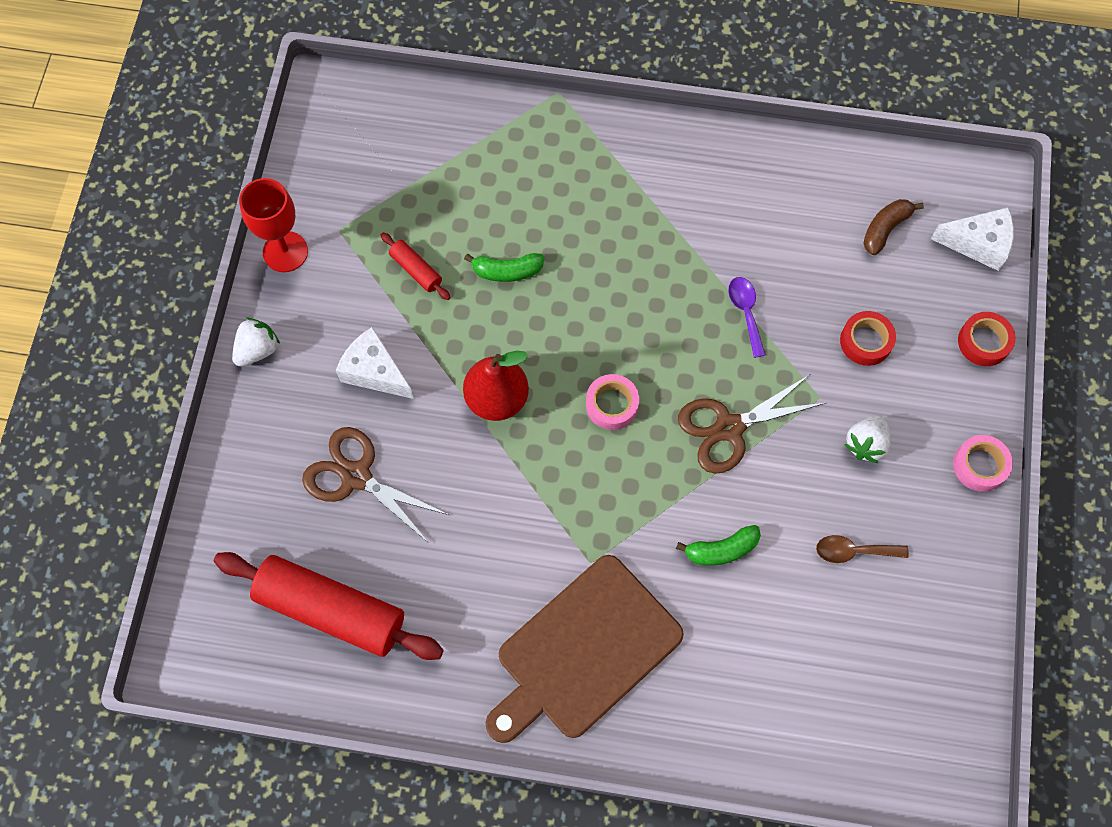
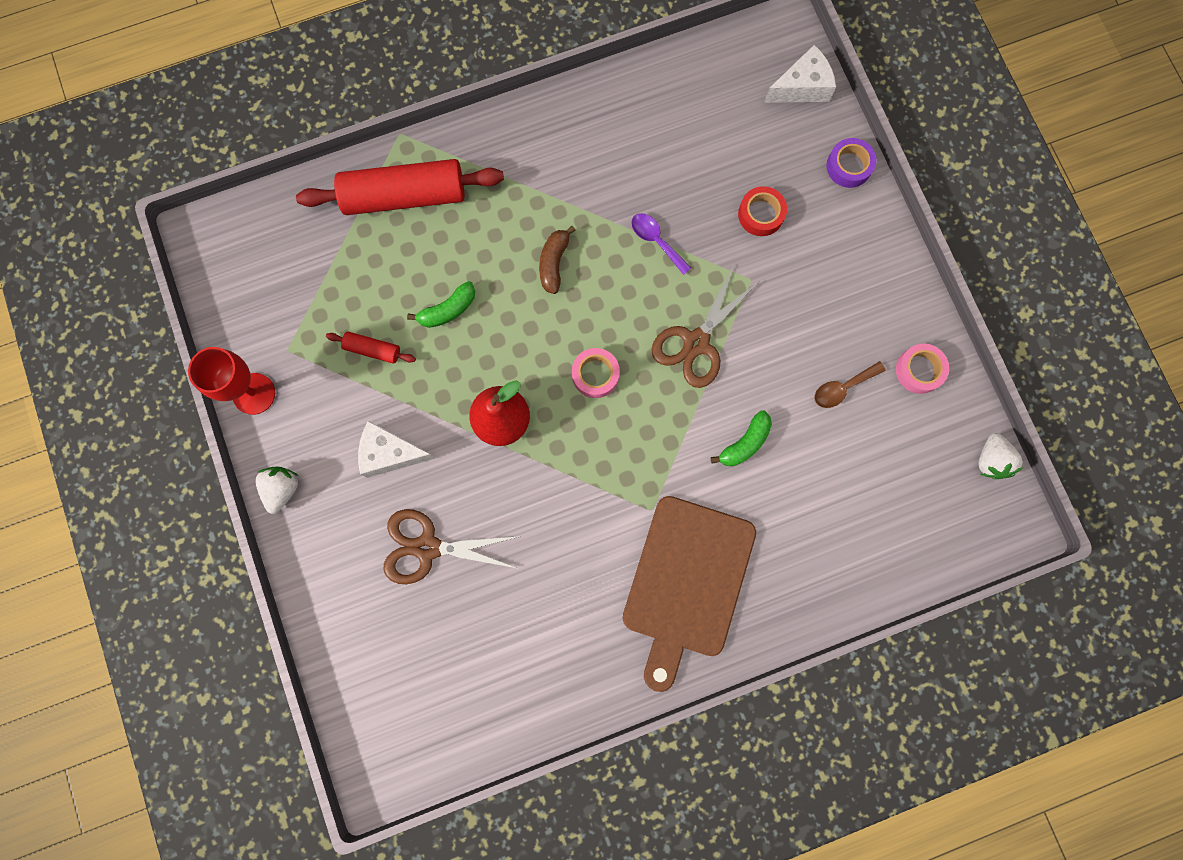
camera: 30 degrees left, 10 degrees up
red rolling pin [214,552,444,660] -> red rolling pin moved to [296,159,504,215]
white strawberry [844,415,891,463] -> white strawberry moved to [978,433,1024,479]
brown banana [863,199,924,255] -> brown banana moved to [539,226,575,294]
pink tape [953,435,1013,492] -> pink tape moved to [896,344,949,394]
red tape [958,312,1016,366] -> purple tape [826,138,877,188]

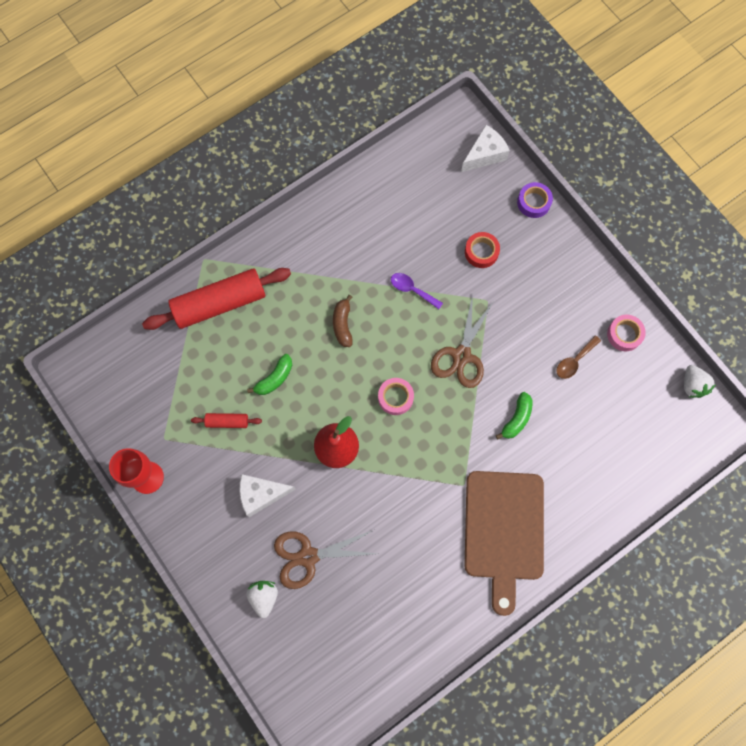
camera: 15 degrees left, 5 degrees down
white strawberry [255,467,299,514] -> white strawberry moved to [246,581,278,618]

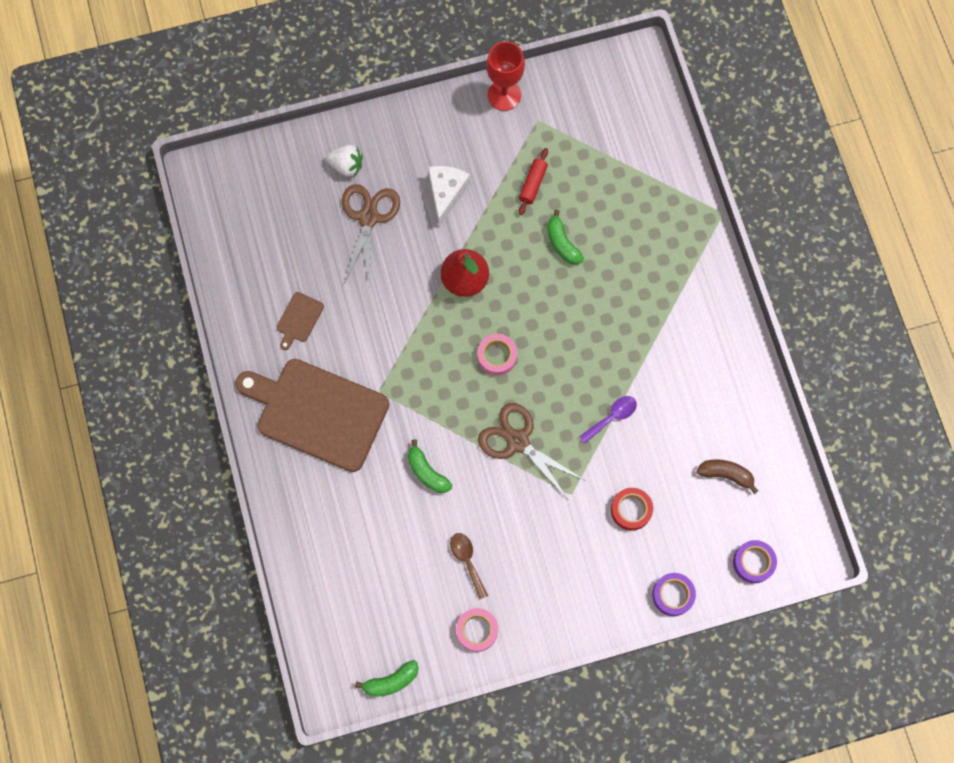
camera: 110 degrees right, 0 degrees up
red rolling pin [142,268,291,330] -> none
brown banana [333,295,353,347] -> brown banana moved to [697,459,758,494]
white cheese [461,125,510,172] -> purple tape [733,540,777,583]
white strawberry [684,365,715,398] -> green banana [355,660,419,697]
none -> brown cutting board [277,292,324,350]

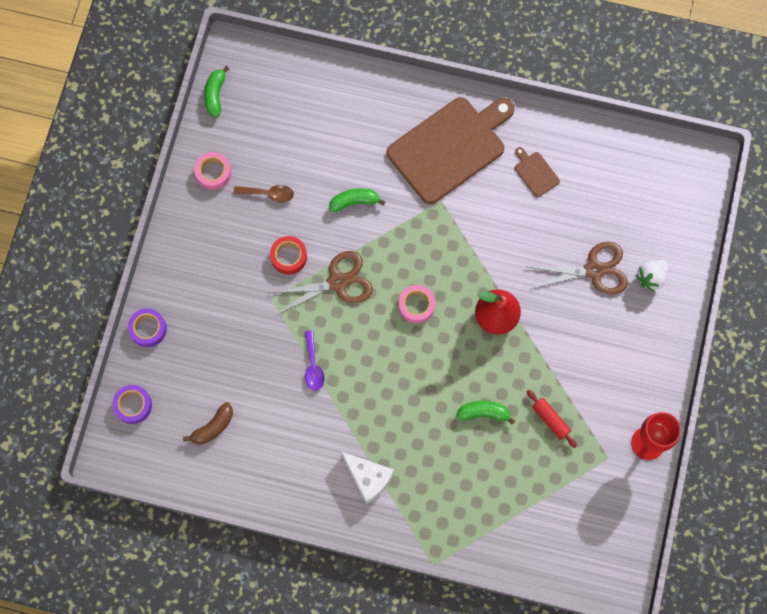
camera: 120 degrees right, 0 degrees up
brown scissors [342,184,400,285] -> brown scissors turned 45 degrees counterclockwise [525,242,628,295]
white cheese [428,166,470,227] -> white cheese moved to [341,452,394,504]
red tape [611,488,653,531] -> red tape moved to [270,236,307,274]

